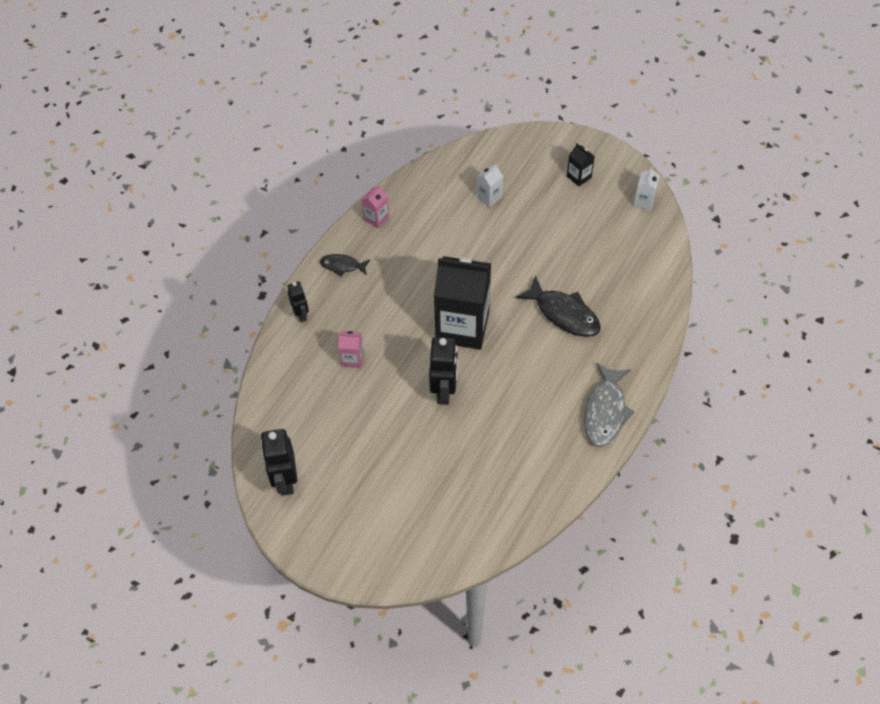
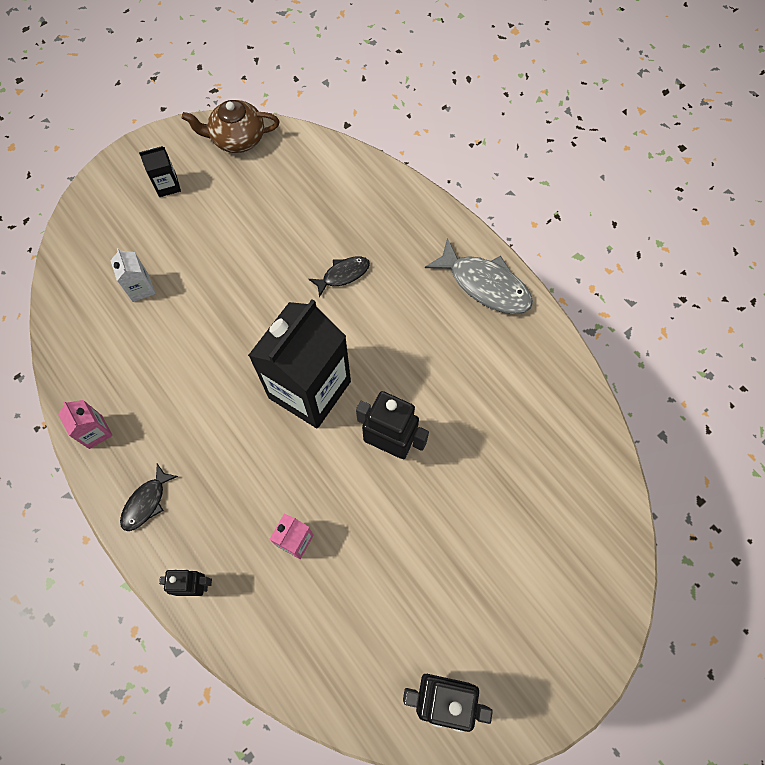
camera: 70 degrees left, 10 degrees up
black fish [516,276,601,337] -> black fish [309,256,370,297], size x0.57
white carton [633,167,660,211] -> brown teapot [182,100,280,153]

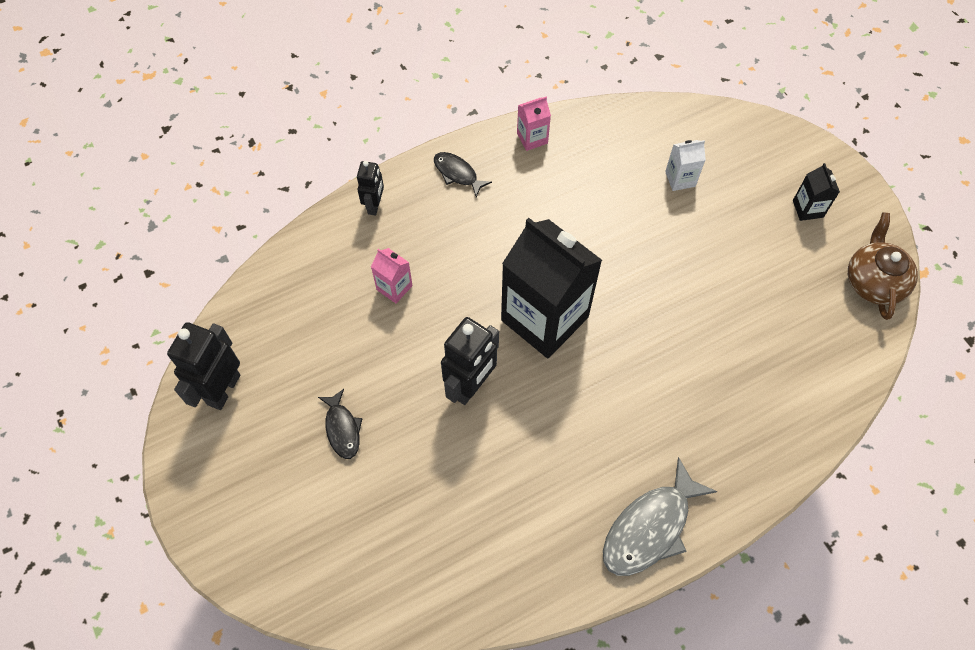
camera: 100 degrees right, 5 degrees down
black fish [309,256,370,297] -> black fish moved to [318,389,363,459]

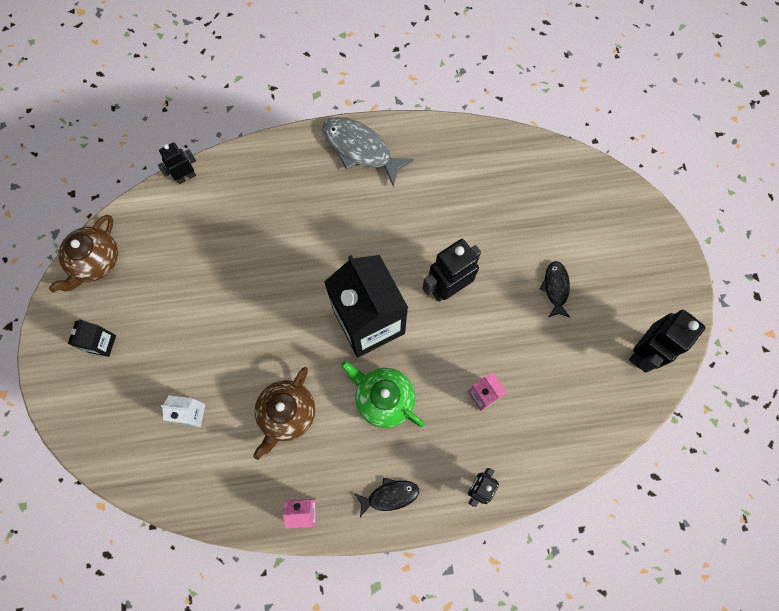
camera: 160 degrees left, 10 degrees up
black fish [434,152,492,197] -> black fish turned 75 degrees counterclockwise [355,478,419,517]
grey fish [603,457,718,576] -> grey fish turned 120 degrees counterclockwise [322,117,414,187]
none -> black robot [158,143,196,184]
none -> brown teapot [253,367,315,460]
none -> green teapot [341,361,424,428]

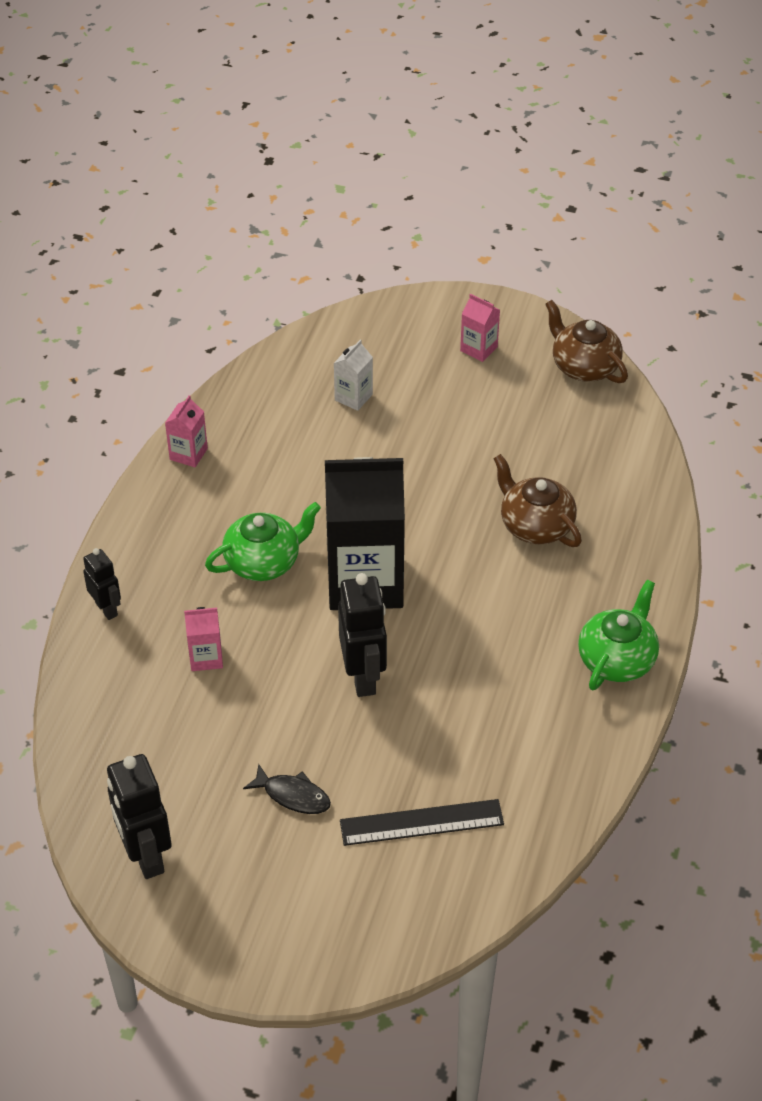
camera: 115 degrees right, 25 degrees down
black carton [68,319,116,357] -> pink carton [460,294,500,362]
black robot [158,143,196,184] -> none
brown teapot [253,367,315,460] -> brown teapot moved to [493,454,582,547]
grey fish [322,117,414,187] -> green teapot [578,580,659,690]
black fish [355,478,419,517] -> none
none -> black ruler [340,799,504,846]

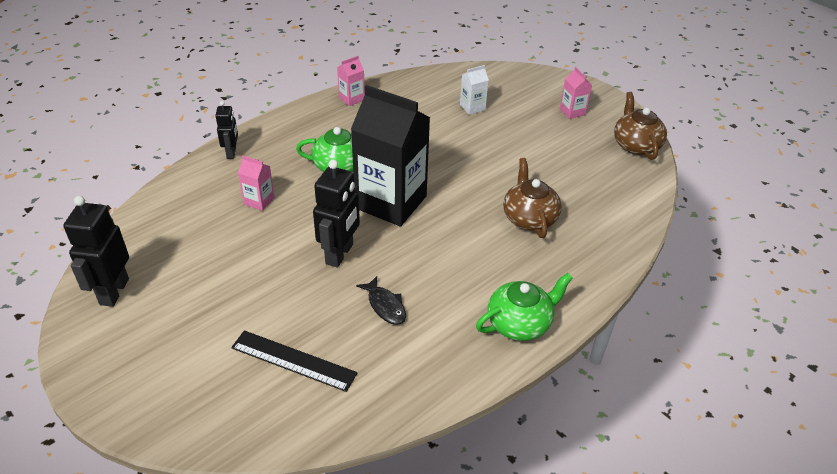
camera: 30 degrees right, 5 degrees down
black fish [243,764,331,814] -> black fish moved to [356,276,406,325]

